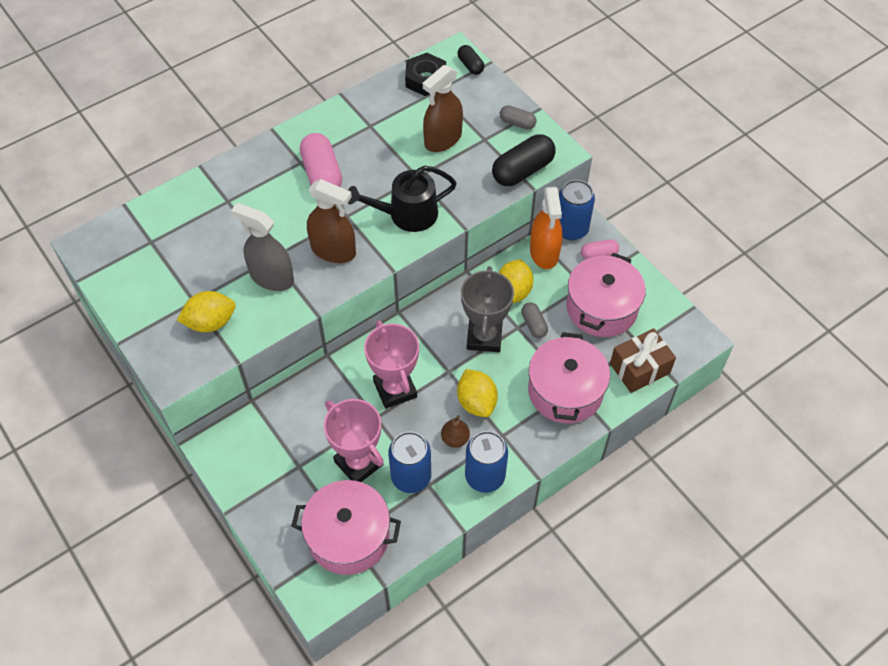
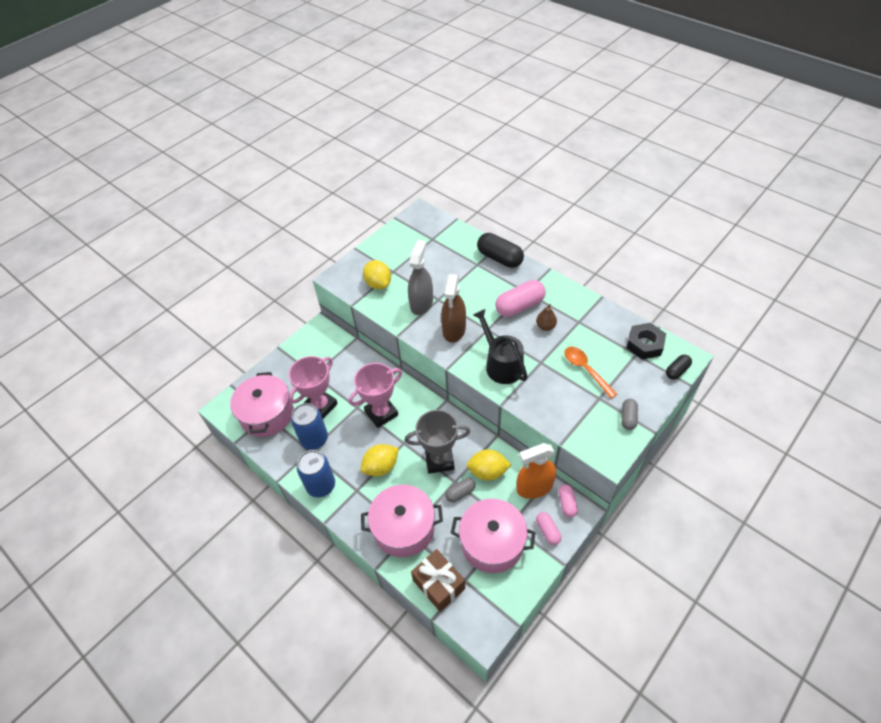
camera: 80 degrees right, 5 degrees down
brown spray bottle [423,65,463,152] -> orange spoon [564,347,617,398]
brown pear [441,415,470,448] -> brown pear moved to [536,304,557,331]
black capsule [492,134,556,186] -> black capsule moved to [477,233,524,268]
blue can [559,180,595,240] -> pink capsule [558,484,578,517]

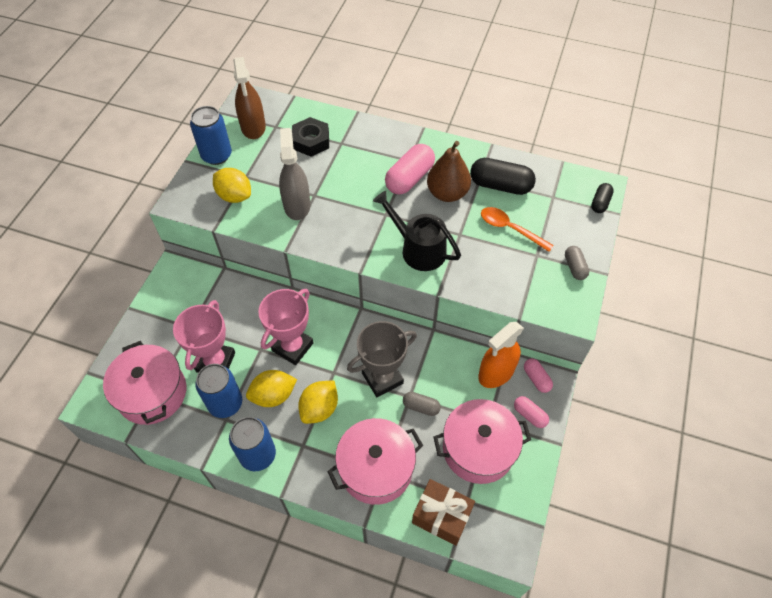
camera: 25 degrees left, 5 degrees up
brown spray bottle [441,274,466,342] -> brown spray bottle moved to [233,57,266,139]
grey capsule [445,478,475,502] -> grey capsule turned 75 degrees clockwise [403,392,441,416]
yellow lemon [467,449,511,481] -> yellow lemon moved to [246,370,297,407]
black capsule [477,233,524,268] -> black capsule moved to [470,158,536,195]
brown pear [536,304,557,331] -> brown pear [427,141,471,202], size x1.82
black nut [627,323,666,359] -> black nut moved to [292,117,329,157]
none -> blue can [190,106,232,165]

